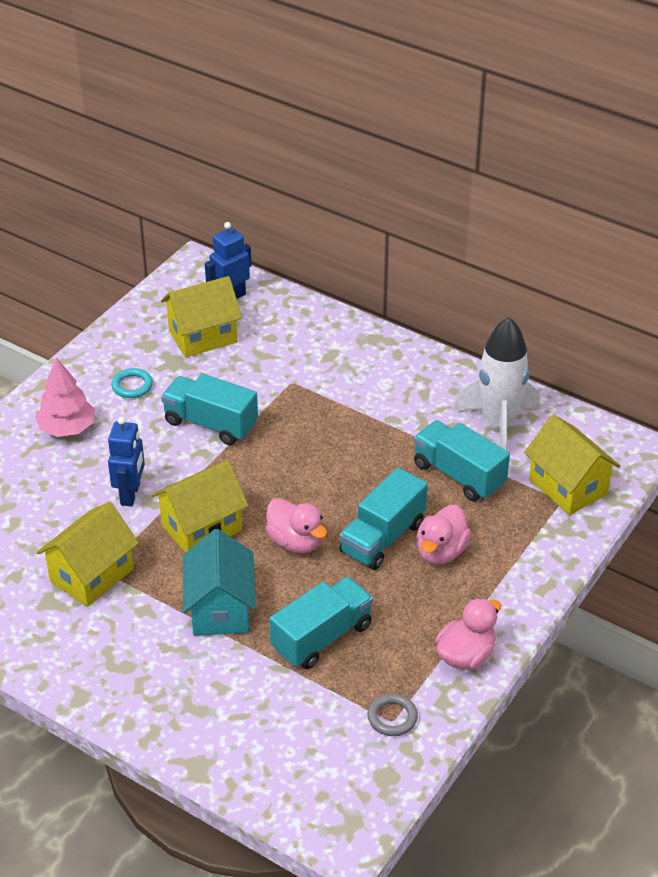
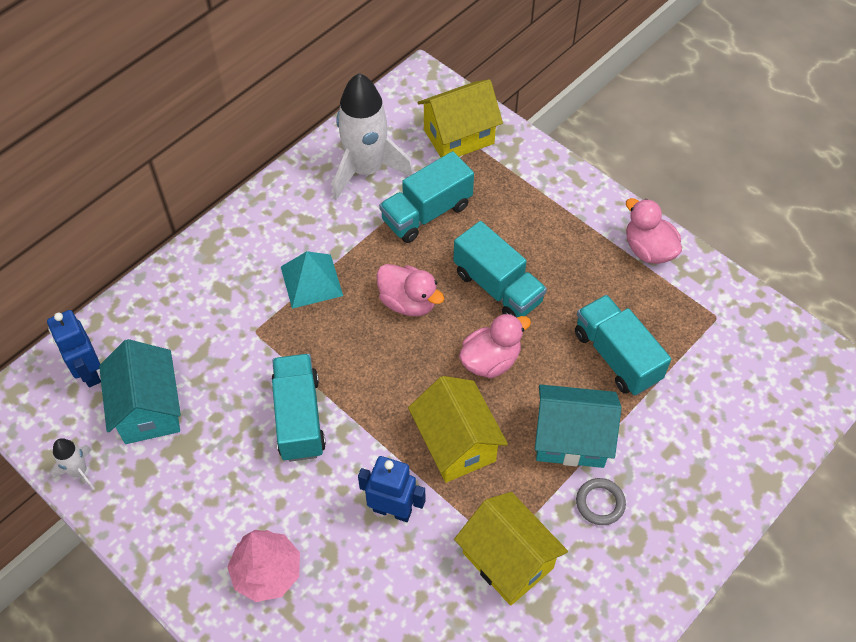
camera: 80 degrees left, 15 degrees up
turquoise ring [111,368,153,398] -> none
yellow house [161,276,242,357] -> turquoise house [99,339,181,444]
turquoise truck [161,374,258,445] -> turquoise truck turned 135 degrees clockwise [271,354,326,462]
grey ring [368,693,418,736] -> grey ring moved to [576,478,626,525]
pink duck [417,505,471,565] -> pink duck moved to [376,264,444,316]
none -> white rocket [51,438,95,490]
none -> turquoise pyramid [281,251,343,309]

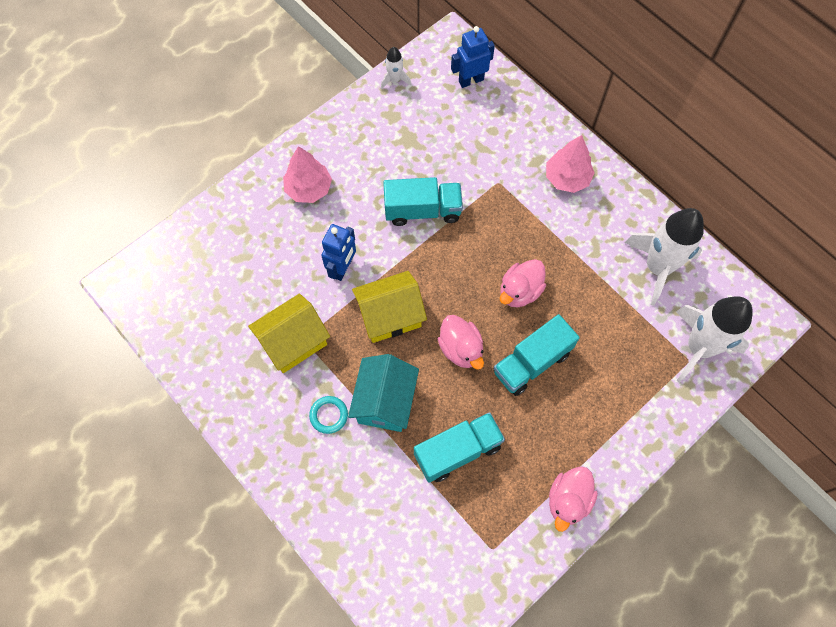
camera: 95 degrees right, 10 degrees up
turquoise house [99,339,181,444] -> none
turquoise pyramid [281,251,343,309] -> none
turquoise truck [379,151,474,243] -> none
yellow house [417,79,503,157] -> white rocket [676,296,753,383]
grey ring [576,478,626,525] -> turquoise ring [309,396,348,434]
pink duck [626,198,682,264] -> pink duck turned 150 degrees clockwise [549,466,598,532]
none -> pink tree [546,135,595,193]

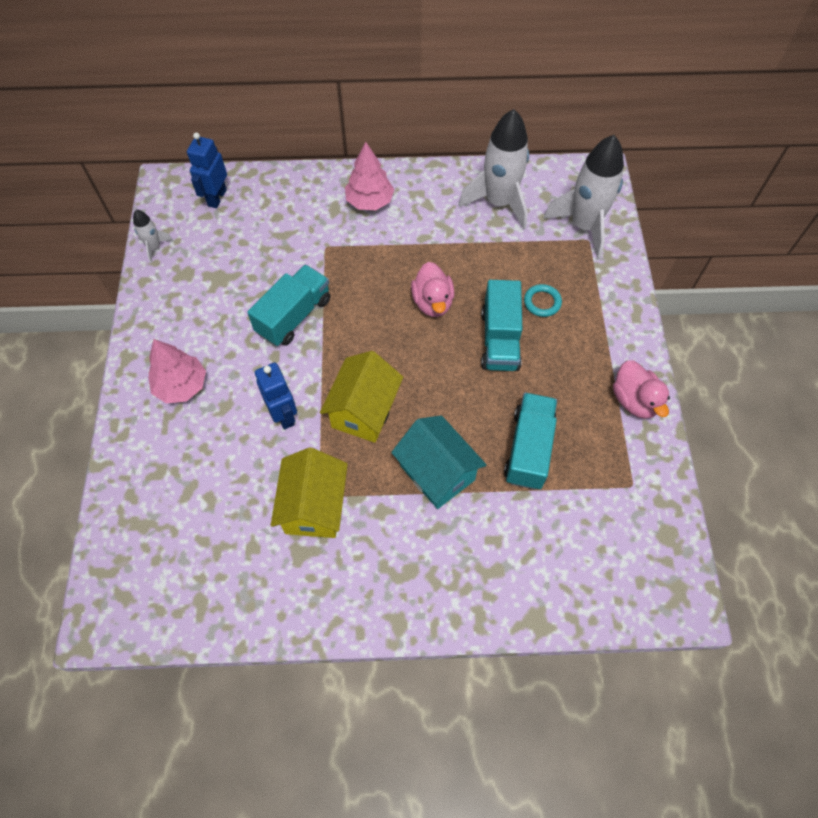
camera: 50 degrees left, 5 degrees down
turquoise ring [309,396,348,434] -> turquoise ring moved to [524,284,562,317]
pink duck [438,315,484,370] -> none

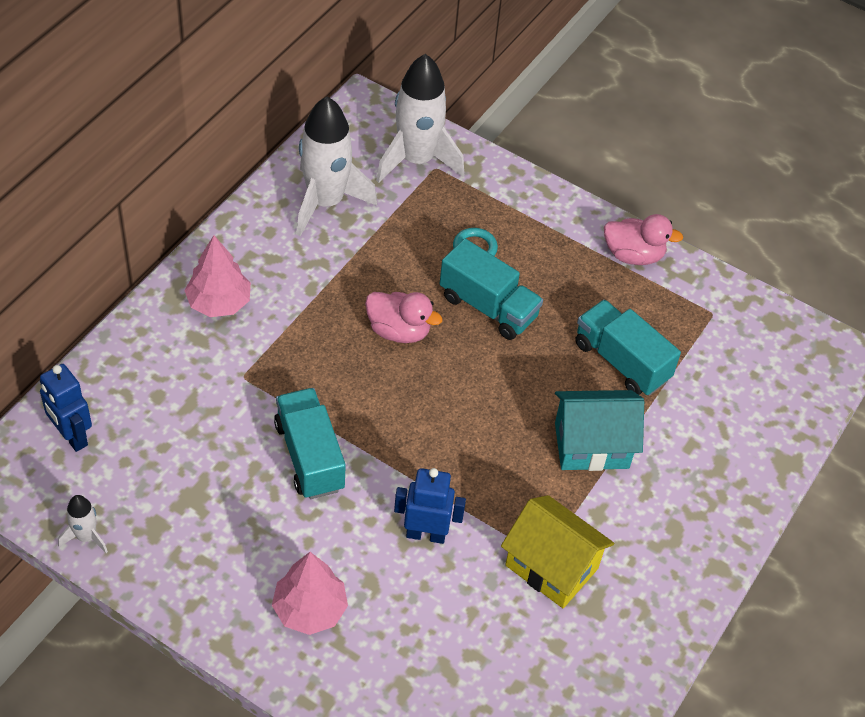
camera: 60 degrees left, 10 degrees down
yellow house [320,351,403,443] -> none

